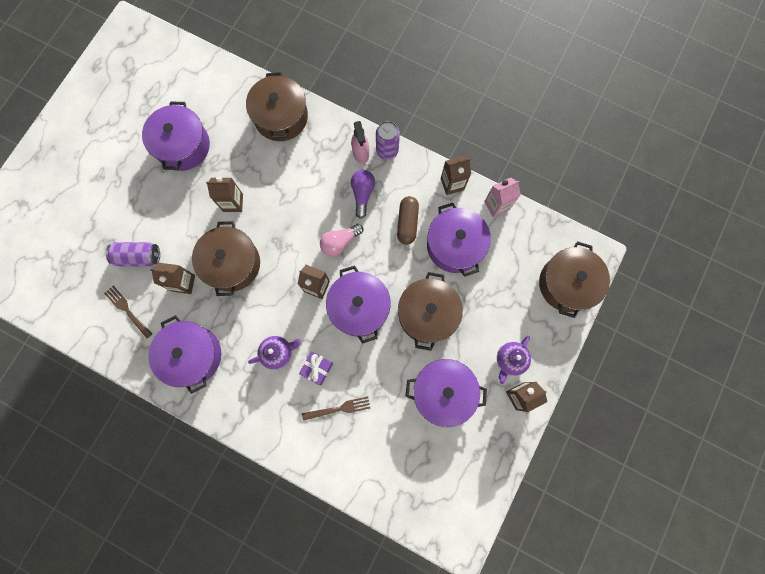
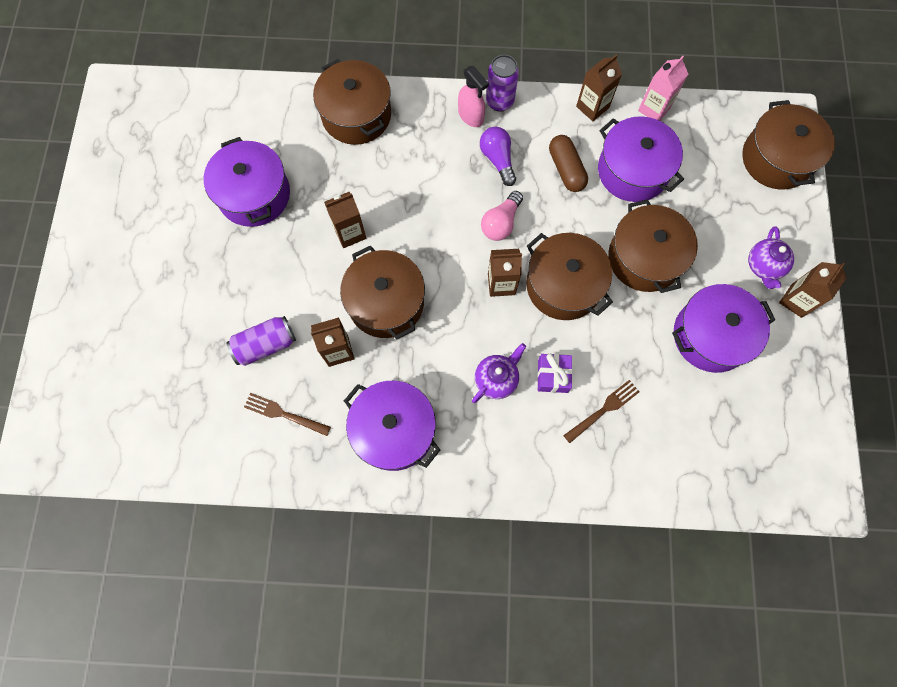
camera: 25 degrees left, 5 degrees down
purple pot [326,266,391,344] -> brown pot [526,233,613,320]

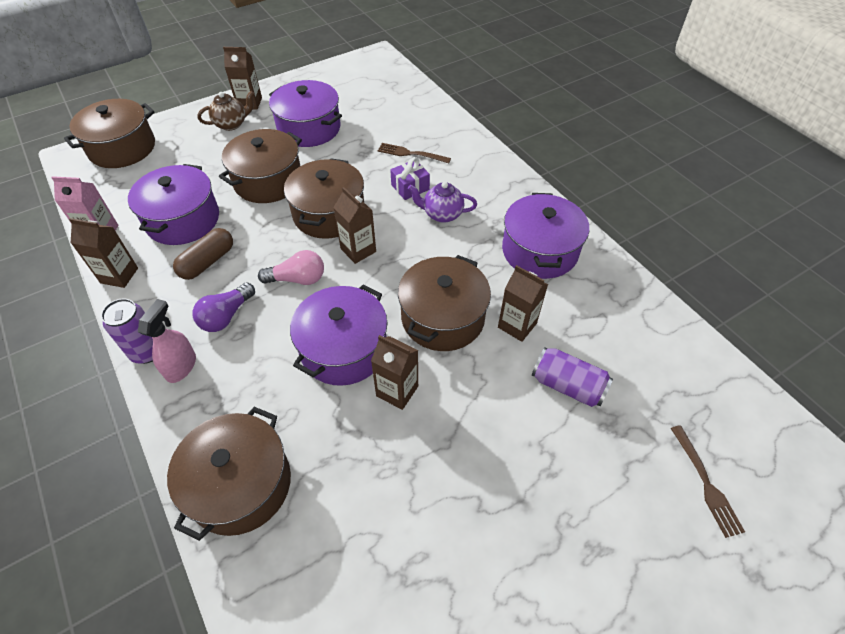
camera: 125 degrees left, 20 degrees down
purple pot [204,137,290,227] -> purple pot moved to [290,285,387,386]
brown fork [244,393,331,436] -> brown fork moved to [671,425,745,538]
purple teapot [748,226,794,289] -> brown teapot [197,91,255,131]

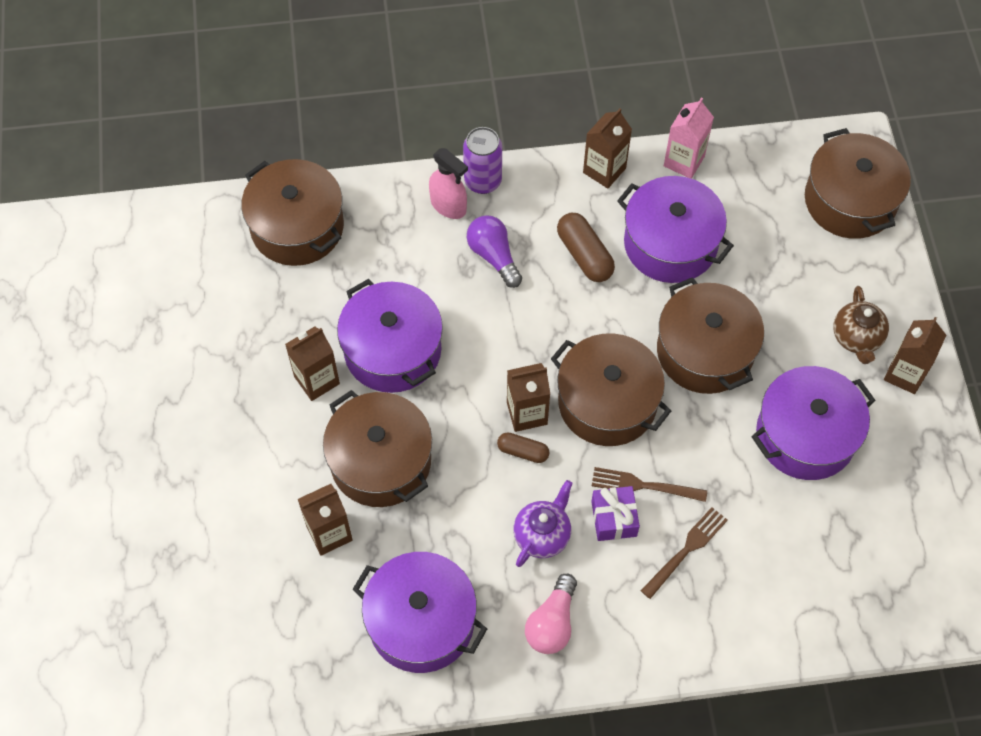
camera: 115 degrees right, 10 degrees up
pink light bulb [258,250,324,285] -> pink light bulb moved to [525,574,577,654]
purple can [532,347,613,407] -> none
brown fork [671,425,745,538] -> brown fork moved to [592,467,707,502]
none -> brown capsule [497,432,549,463]

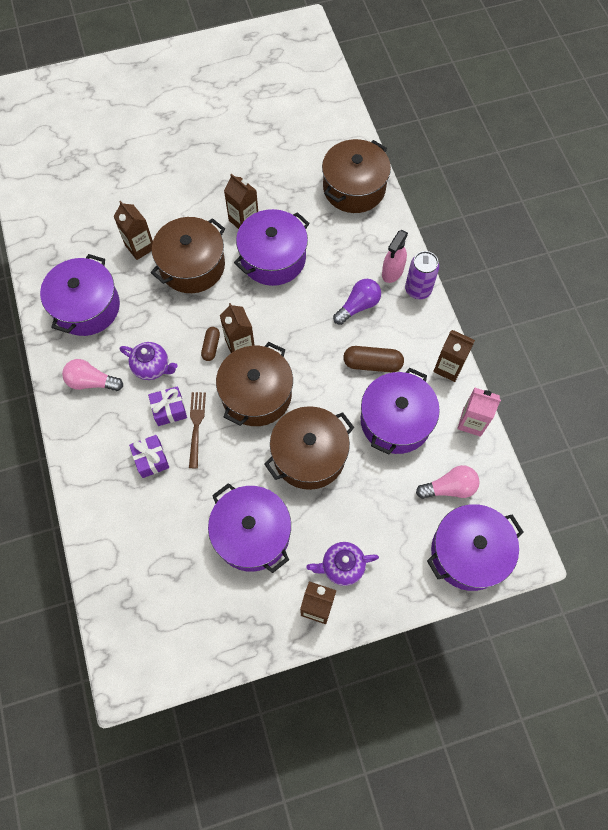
camera: 80 degrees right, 5 degrees up
brown capsule [557,213,615,282] -> brown capsule turned 45 degrees clockwise [343,346,404,372]
brown fork [641,507,728,599] -> purple gift [129,435,169,478]
brown pot [805,128,911,239] -> purple pot [427,504,524,591]
brown teapot [833,286,889,364] -> purple teapot [306,542,379,586]
none -> pink light bulb [416,465,480,499]

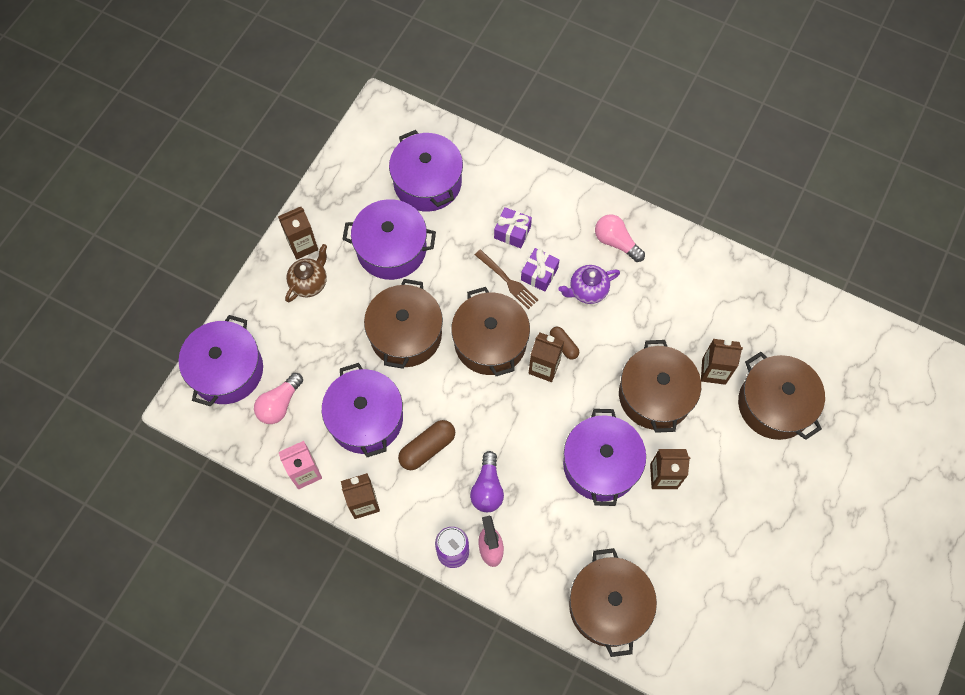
camera: 135 degrees right, 0 degrees up
purple pot [40,254,120,336] -> purple pot moved to [389,130,463,212]
pink light bulb [62,359,123,391] -> pink light bulb turned 105 degrees counterclockwise [595,214,645,262]
purple teapot [306,542,379,586] -> brown teapot [285,244,327,302]
none -> brown pot [738,352,825,440]

